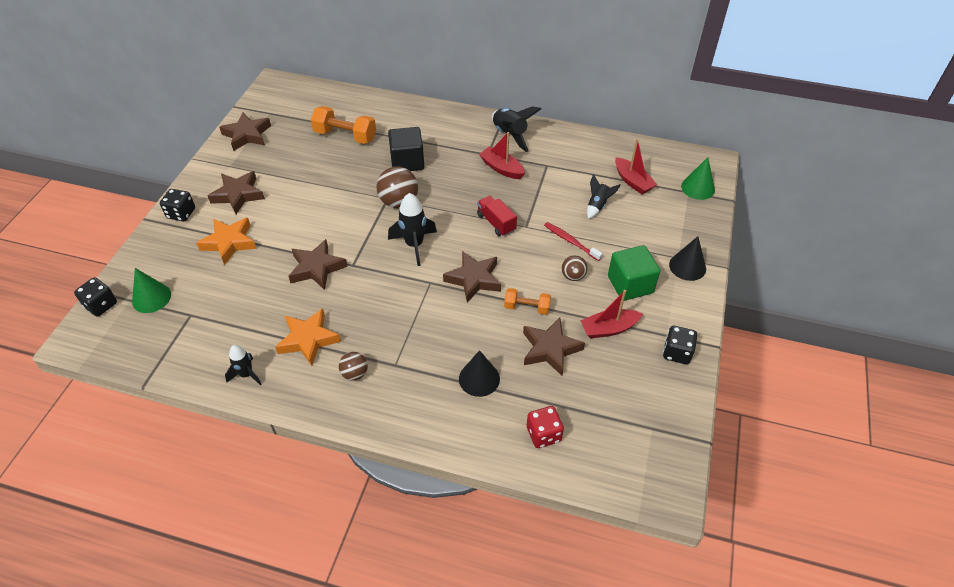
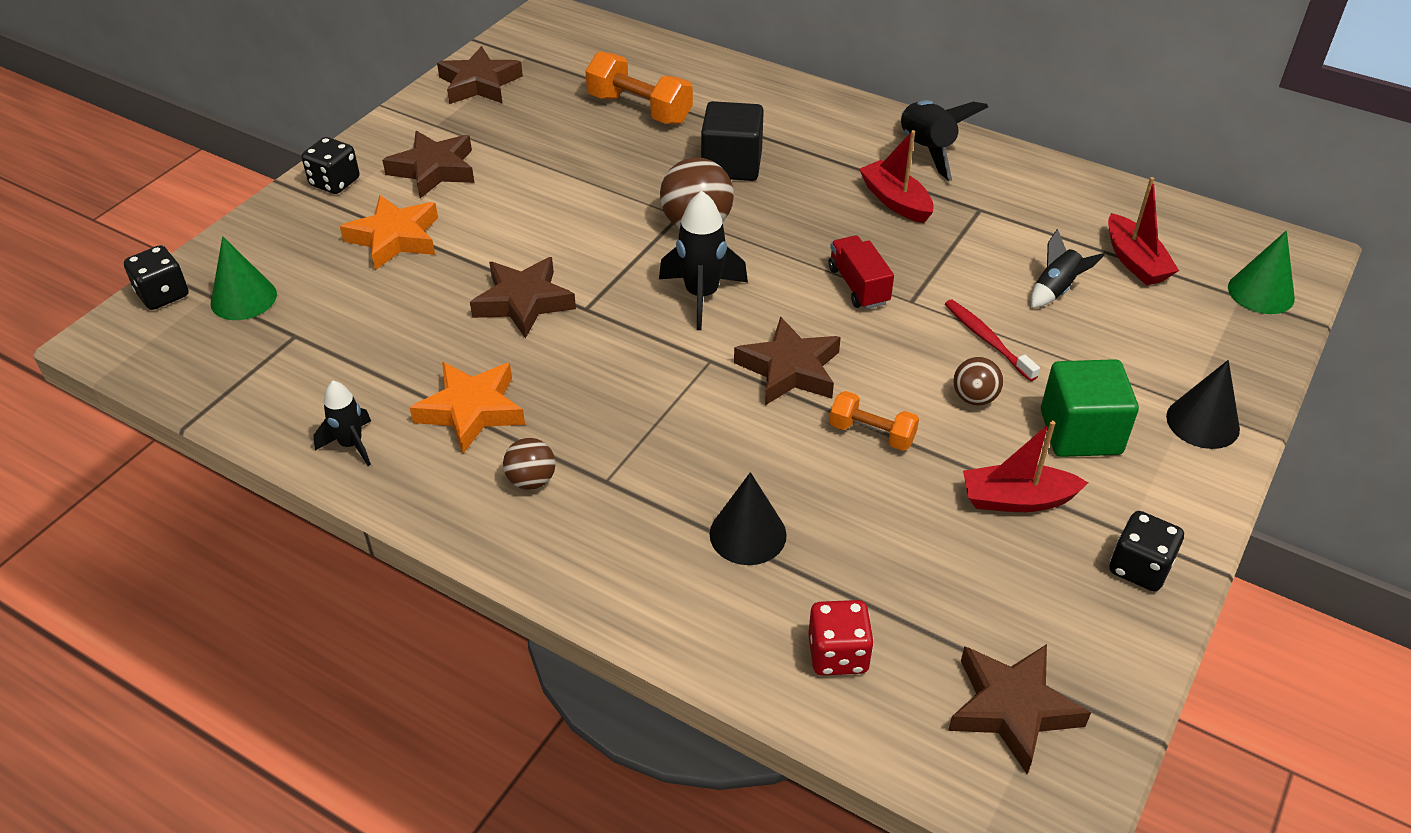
camera: 15 degrees right, 5 degrees down
brown star [523,318,585,376] -> brown star moved to [948,644,1091,774]

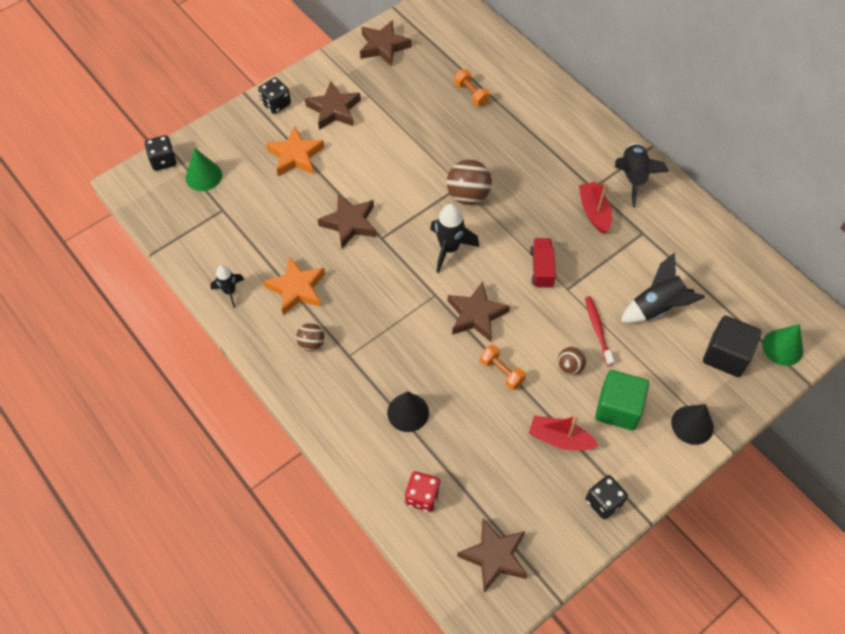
camera: 20 degrees right, 15 degrees up
orange dumbbell [585,51,693,125] -> orange dumbbell [454,70,490,106], size x0.60
black cube [701,101,764,181] -> black cube moved to [703,315,761,377]
black rocket [1031,229,1105,308] -> black rocket [621,252,705,323], size x1.60
red boat [1108,177,1179,285] -> none

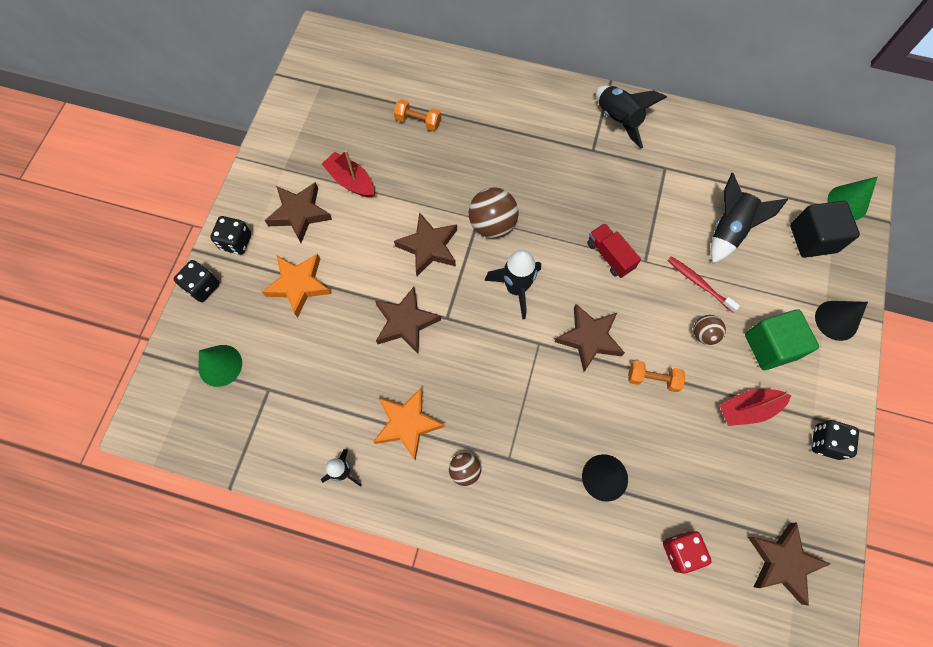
camera: 35 degrees left, 10 degrees up
black dice [145,135,177,171] -> black dice moved to [174,260,220,302]
brown star [360,20,412,67] -> brown star moved to [394,212,457,276]
red boat [579,182,612,234] -> red boat moved to [322,150,375,198]

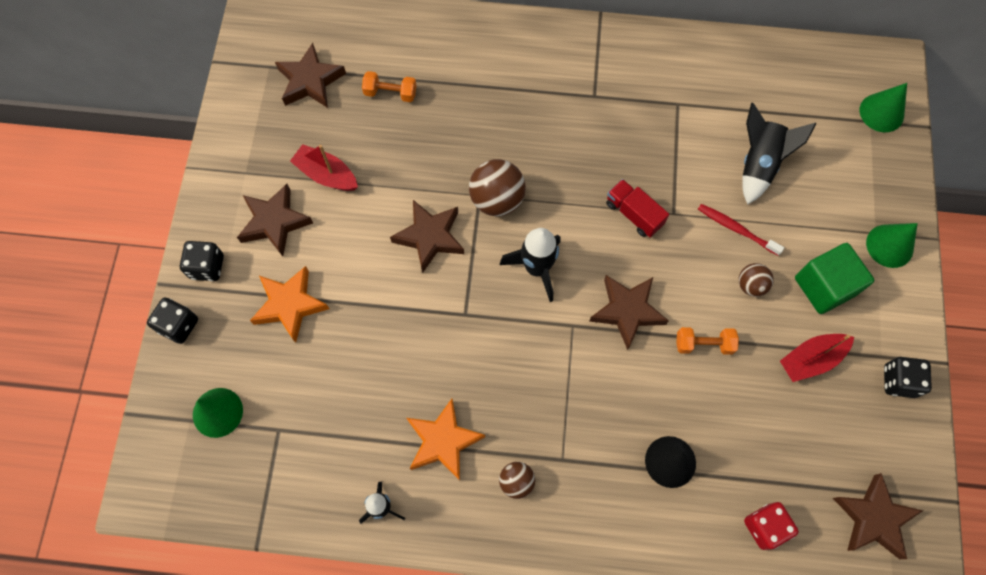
camera: 10 degrees left, 0 degrees up
brown star [375,287,441,353] -> brown star moved to [275,43,346,108]
black rocket [596,86,667,148] -> none
black cube [790,201,860,258] -> none
black cone [815,301,868,341] -> green cone [866,223,918,268]

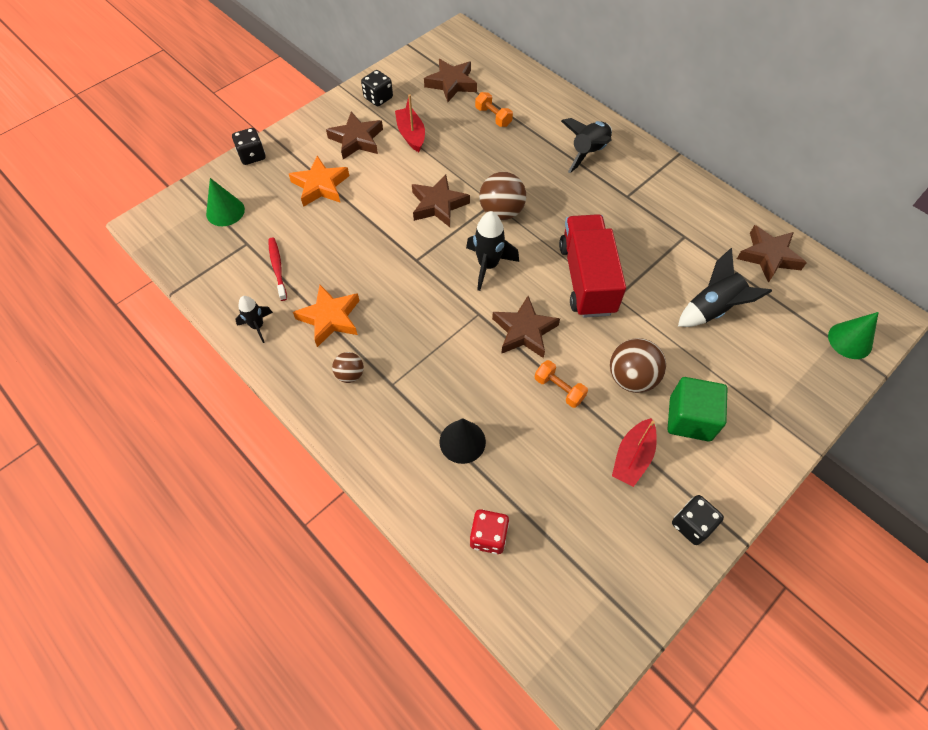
camera: 40 degrees right, 10 degrees down
black dice [180,241,224,281] -> black dice moved to [361,70,393,107]
red truck [606,179,669,237] -> red truck [559,214,626,318], size x1.94
red toothbrush [698,204,784,256] -> red toothbrush moved to [268,237,287,301]
brown ball [739,263,774,297] -> brown ball [610,338,666,393], size x1.73
red boat [780,334,854,382] -> red boat turned 75 degrees counterclockwise [612,418,657,487]
brown star [833,473,923,559] -> brown star moved to [737,225,807,283]
green cone [866,223,918,268] -> none
none -> black rocket [561,118,612,173]

